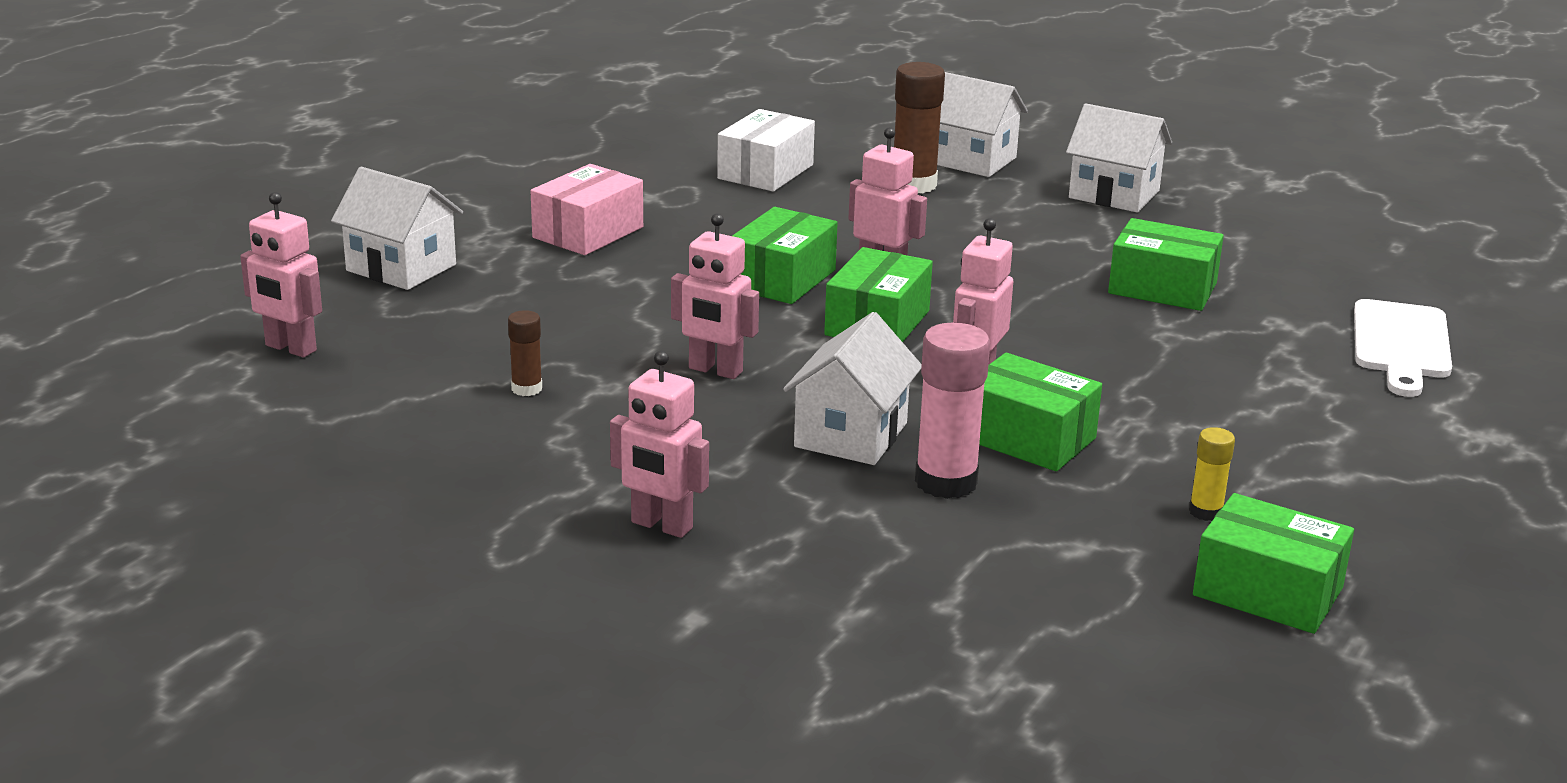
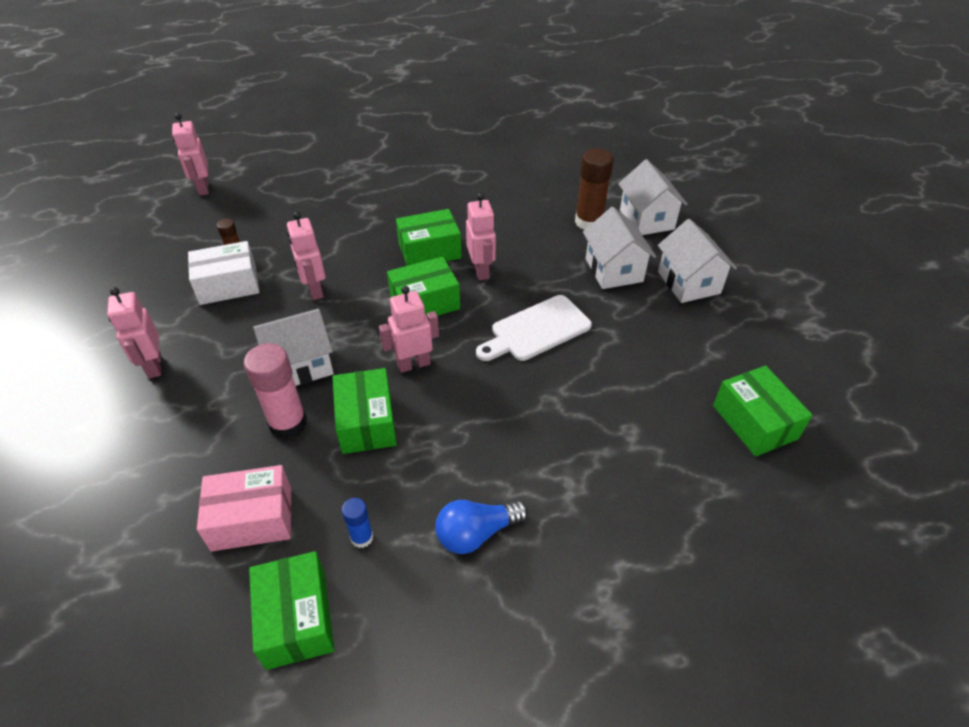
camera: 45 degrees right, 20 degrees up
white house [331,167,463,290] -> white house moved to [583,207,656,289]
pink box [531,164,643,255] -> pink box moved to [197,465,292,552]
white box [717,109,815,192] -> white box moved to [188,241,259,305]
green box [1108,218,1224,311] -> green box moved to [713,366,812,457]
yellow glue stick [1189,427,1235,521] -> blue glue stick [342,498,373,548]
white cutting board [1354,299,1452,397] -> white cutting board moved to [476,295,592,361]
none -> blue light bulb [435,500,528,554]

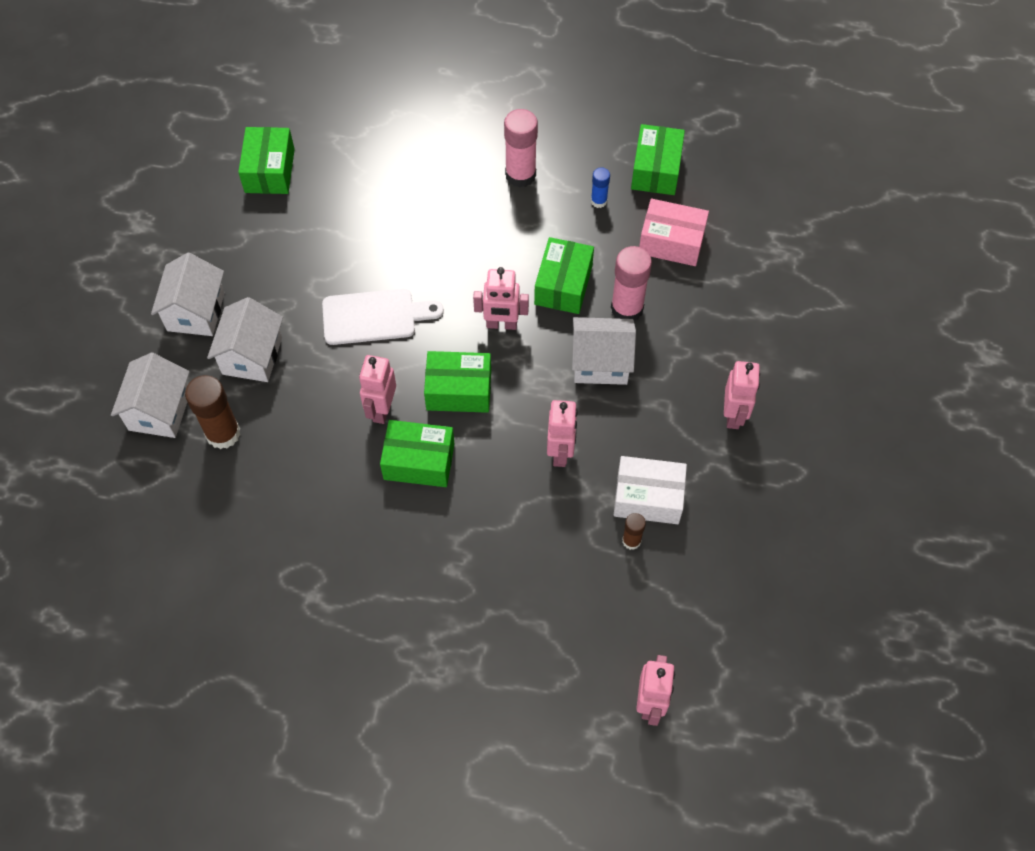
camera: 155 degrees left, 15 degrees up
blue light bulb [435,500,528,554] -> pink glue stick [504,109,538,188]

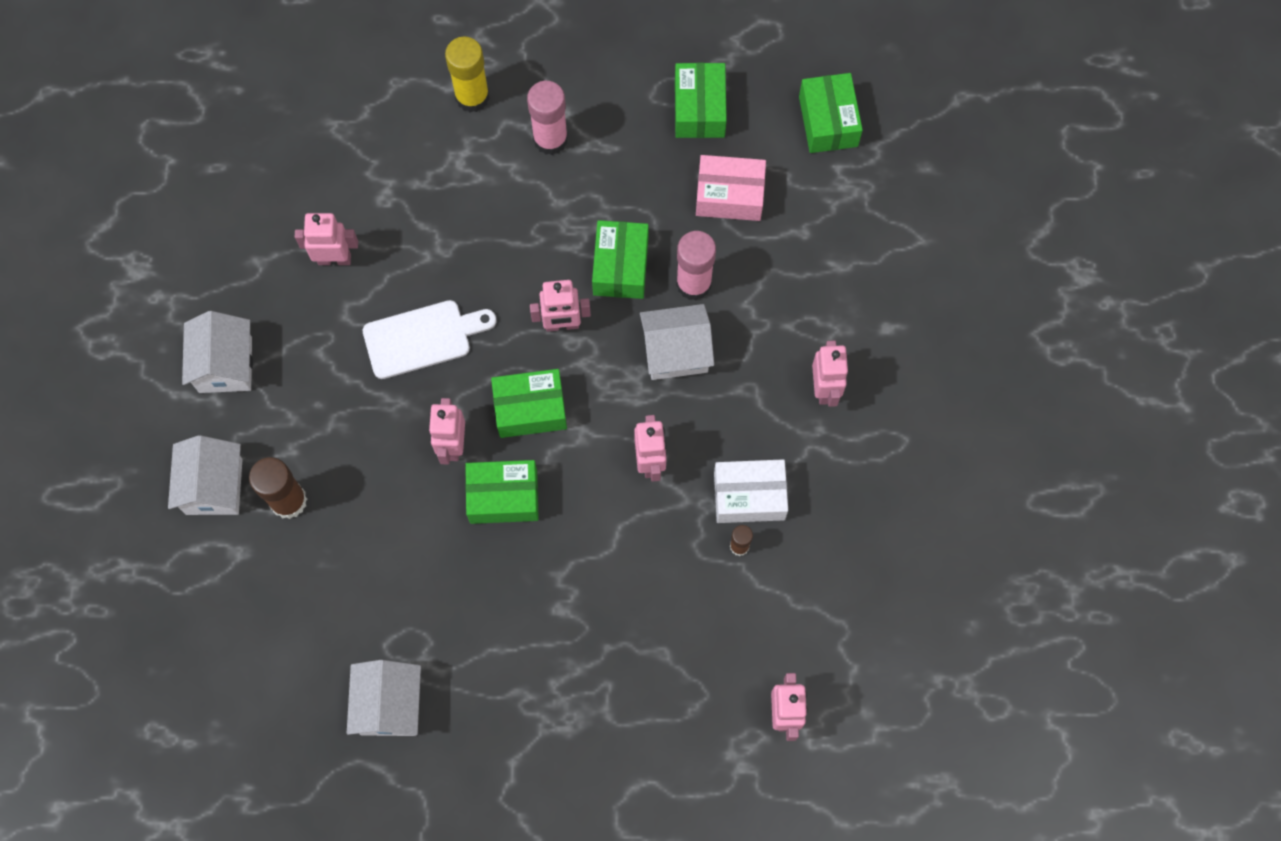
camera: 10 degrees left, 10 degrees up
white house [207,297,283,382] -> white house moved to [347,660,421,736]
green box [238,127,295,194] -> green box moved to [799,73,863,153]
blue glue stick [591,168,610,208] -> none
none -> pink robot [295,213,358,265]
none -> yellow glue stick [445,36,490,112]

